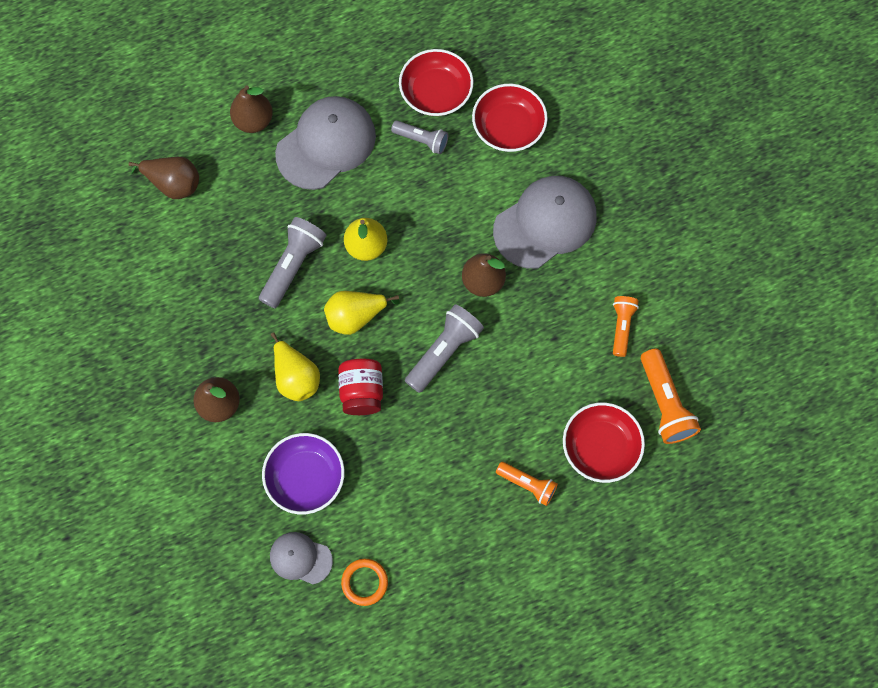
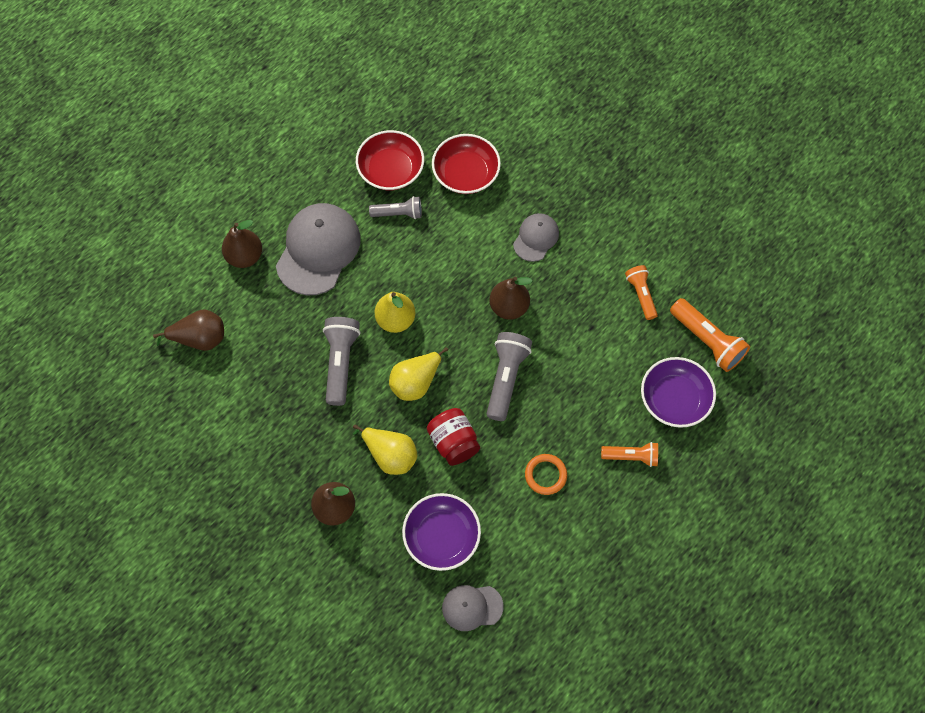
camera: 25 degrees left, 5 degrees down
orange ring [341,559,388,606] -> orange ring moved to [525,454,567,495]
grey cap [493,176,597,269] -> grey cap [513,213,559,262], size x0.54
red bowl [563,403,645,483] -> purple bowl [641,357,716,428]

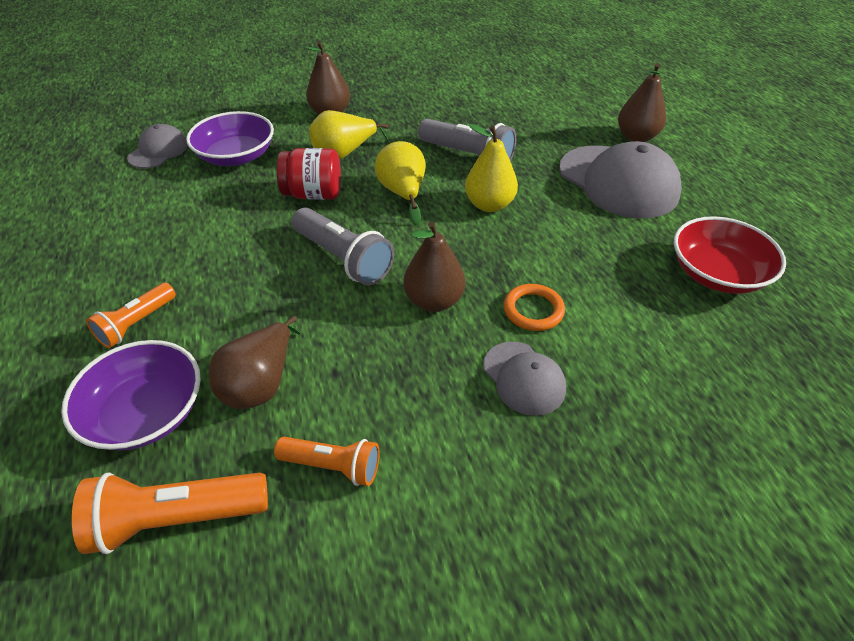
camera: 120 degrees right, 20 degrees down
brown pear [153,309,224,351] -> brown pear moved to [209,316,300,409]
grey flashlight [369,196,422,219] -> none
red bowl [432,134,501,194] -> none
orange ring [525,454,567,495] -> orange ring moved to [504,284,565,331]

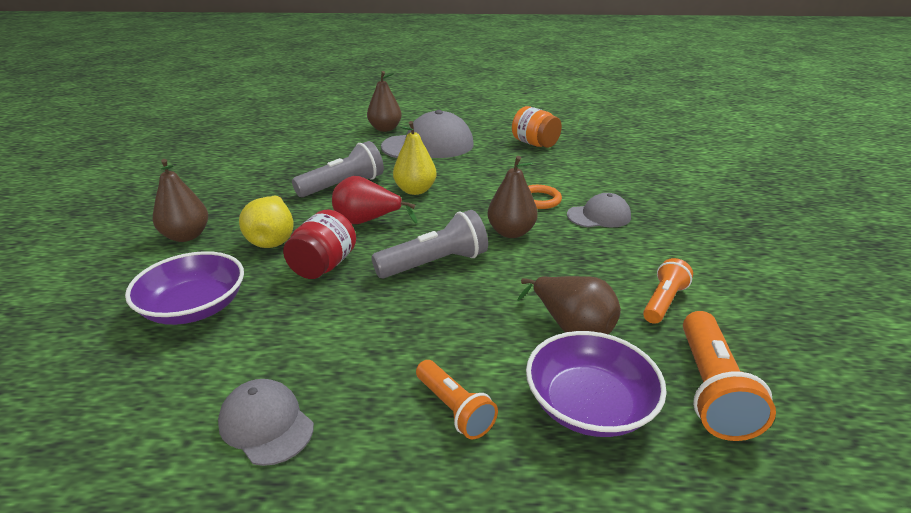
camera: 70 degrees left, 15 degrees down
grey cap [127,124,188,168] -> grey cap moved to [218,379,314,466]
yellow pear [375,141,426,226] -> red pear [332,176,417,224]
red bowl [674,216,786,294] -> orange jar [512,106,562,148]

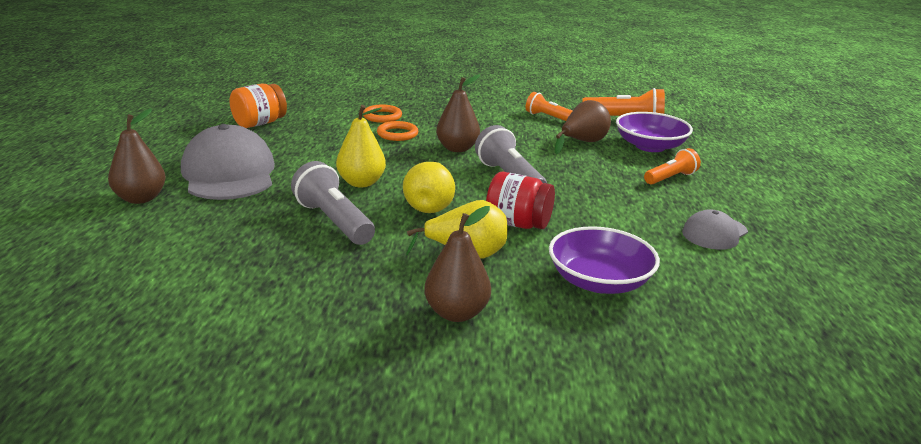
camera: 90 degrees left, 5 degrees down
red pear [332,176,417,224] -> yellow pear [403,162,455,213]
grey cap [567,193,631,227] -> none
none -> orange ring [363,105,402,123]

